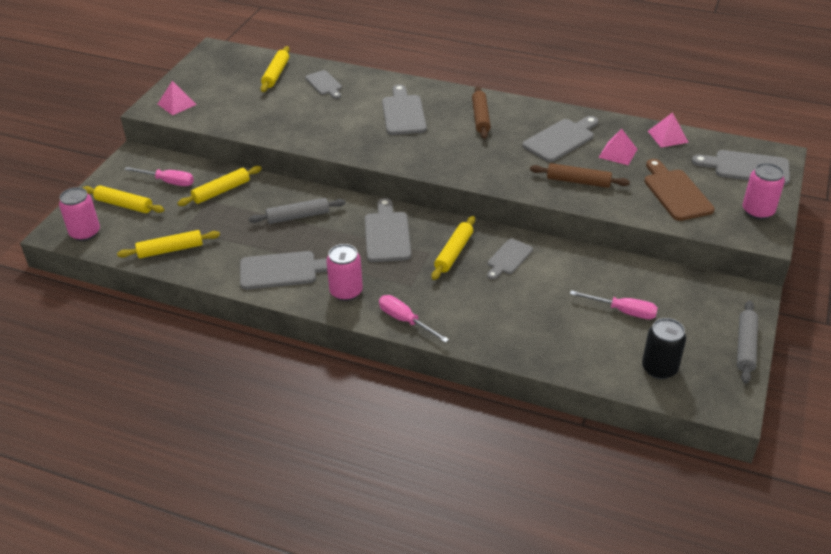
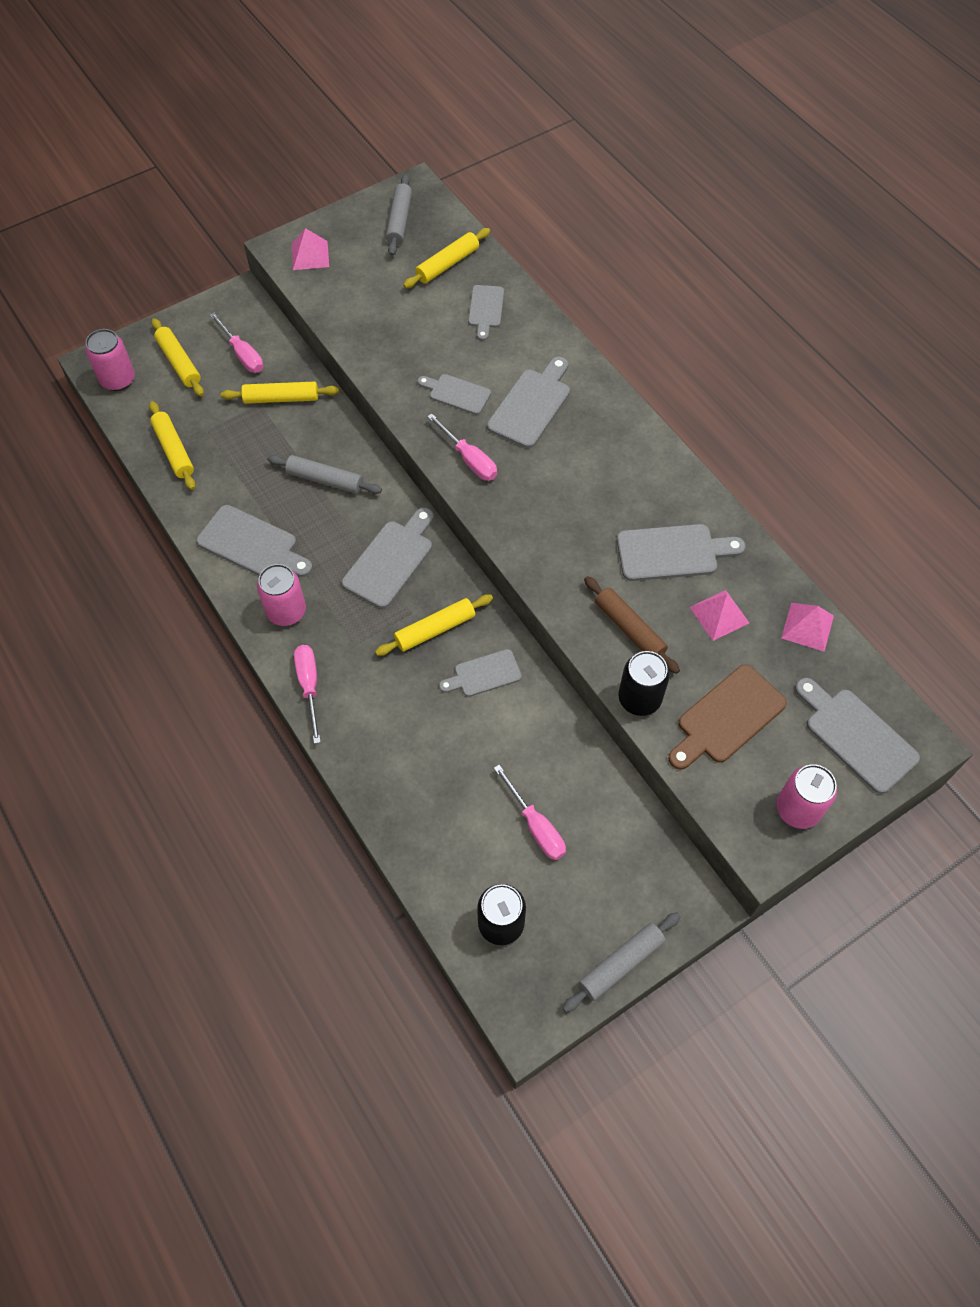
camera: 35 degrees right, 20 degrees up
yellow rolling pin [117,230,220,258] -> yellow rolling pin turned 45 degrees clockwise [149,401,196,490]
brown rolling pin [472,86,491,139] -> none
brown cutting board [644,159,715,221] -> brown cutting board turned 150 degrees counterclockwise [668,665,787,770]
none -> grey rolling pin [386,174,412,256]
none -> grey cutting board [418,374,491,415]
none -> pink screwdriver [427,413,497,481]
none -> black can [618,651,670,716]

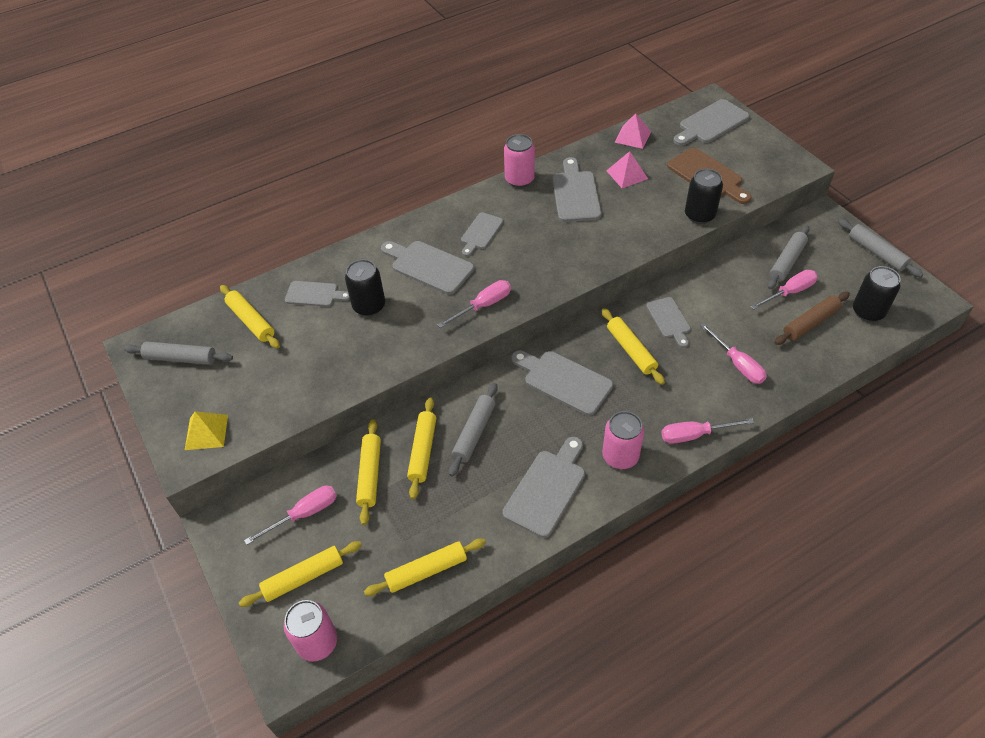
camera: 85 degrees left, 10 degrees down
pink pyramid [291,228,329,270] -> yellow pyramid [185,411,228,450]
grey cutting board [418,374,491,415] -> grey cutting board moved to [461,212,503,256]
brown rolling pin [584,576,680,674] -> brown rolling pin moved to [774,292,850,345]
pink can [776,764,837,829] -> pink can moved to [504,134,535,188]
none -> black can [345,259,385,316]
none -> yellow rolling pin [407,397,436,499]
none -> pink screwdriver [700,323,767,384]
none -> grey rolling pin [767,225,810,289]

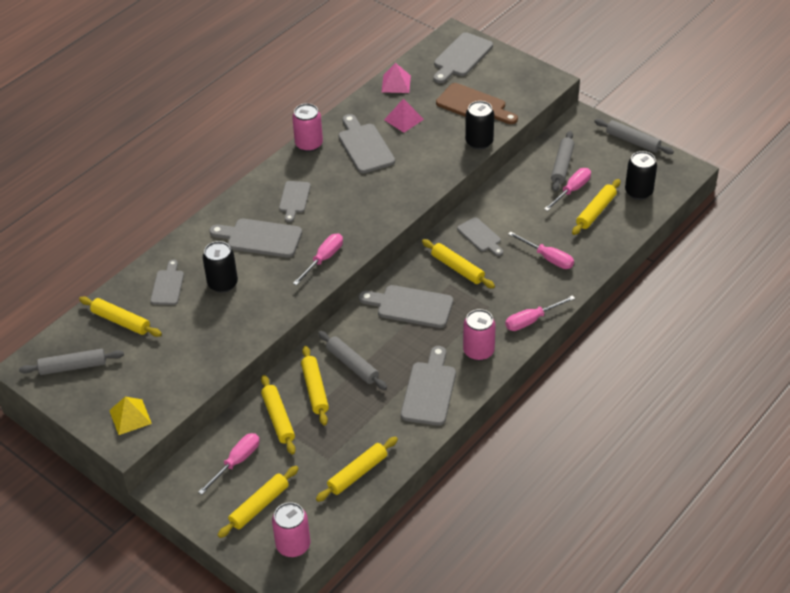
camera: 20 degrees left, 5 degrees down
grey cutting board [285,281,350,307] -> grey cutting board turned 75 degrees counterclockwise [151,260,184,305]
grey rolling pin [449,383,498,477] -> grey rolling pin turned 45 degrees counterclockwise [318,331,387,390]
brown rolling pin [774,292,850,345] -> yellow rolling pin [572,179,620,235]

